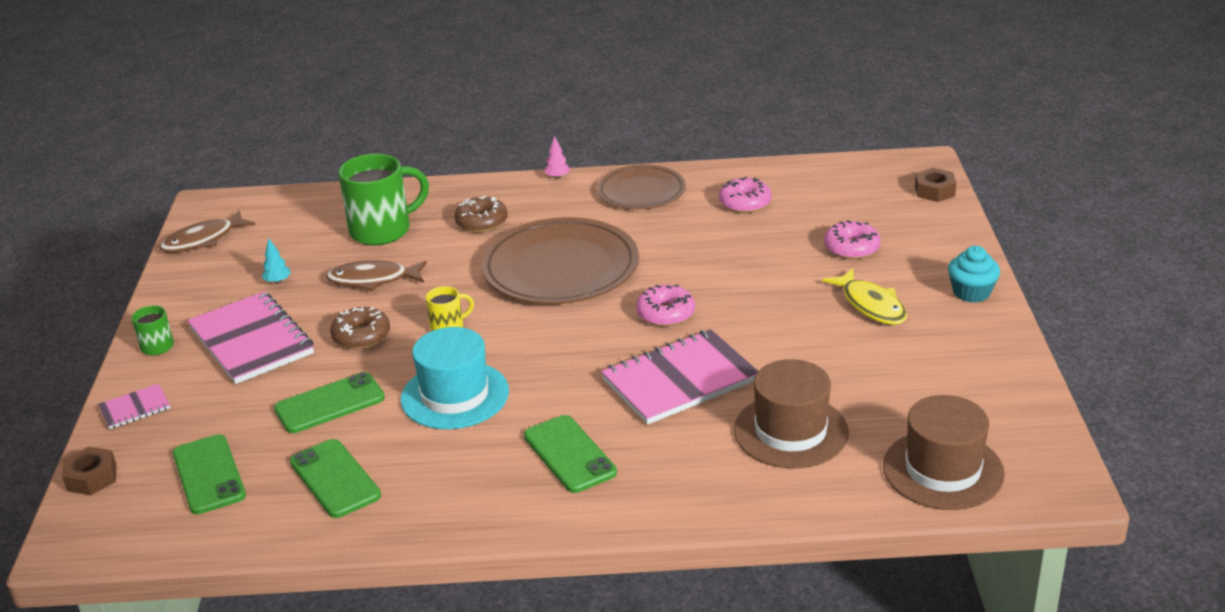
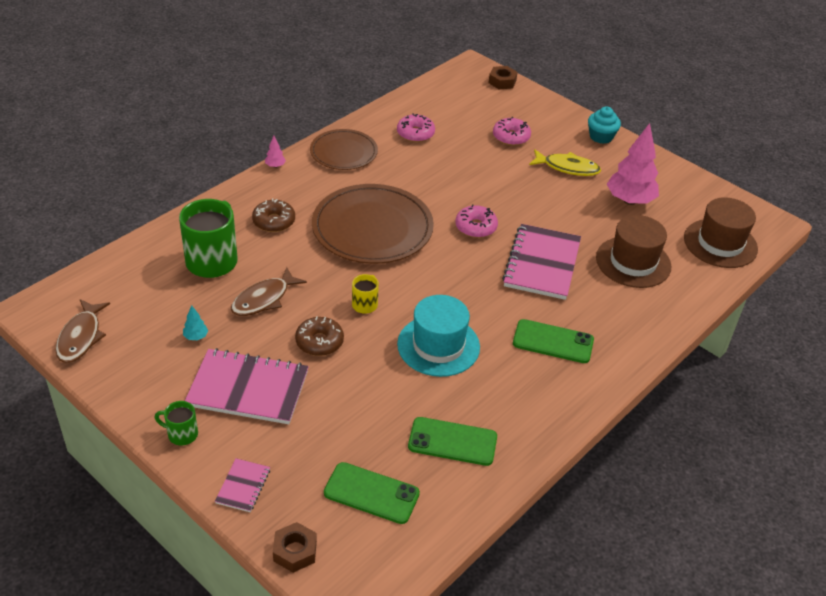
camera: 50 degrees left, 10 degrees up
green phone [274,372,385,433] -> none
none -> pink tree [607,123,659,205]

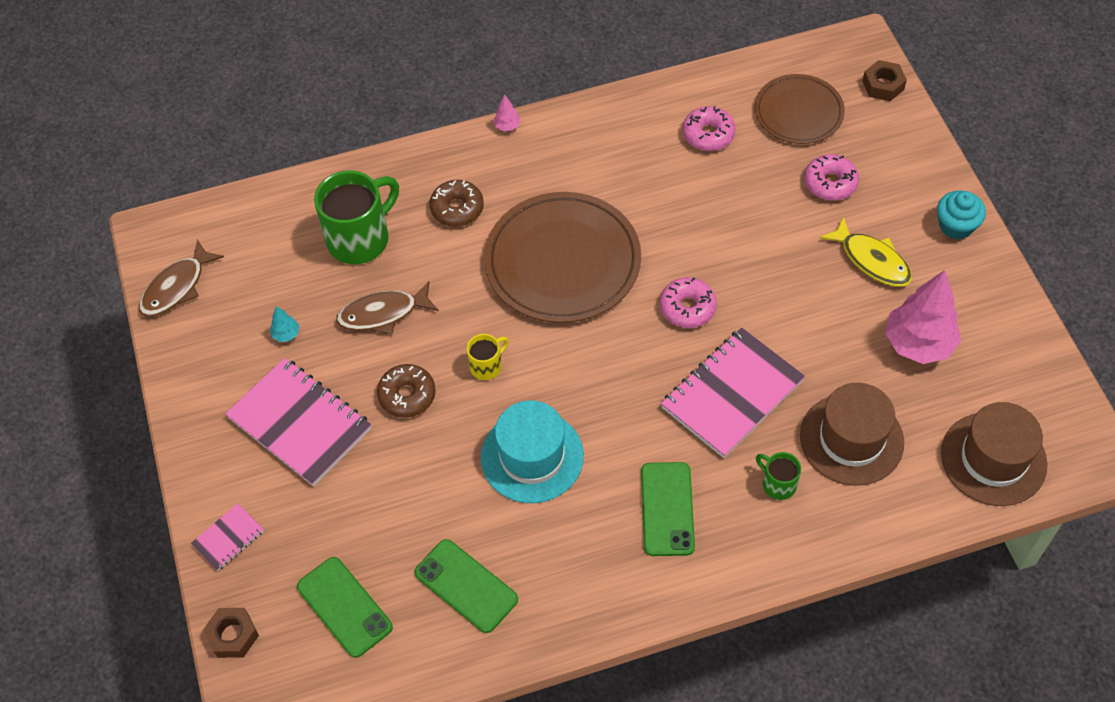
camera: 35 degrees right, 15 degrees up
green mug [155,401,198,446] -> green mug moved to [756,452,801,500]
brown plate [310,129,378,170] -> brown plate moved to [755,74,845,144]
green phone [513,319,594,363] -> green phone turned 45 degrees clockwise [641,462,695,556]

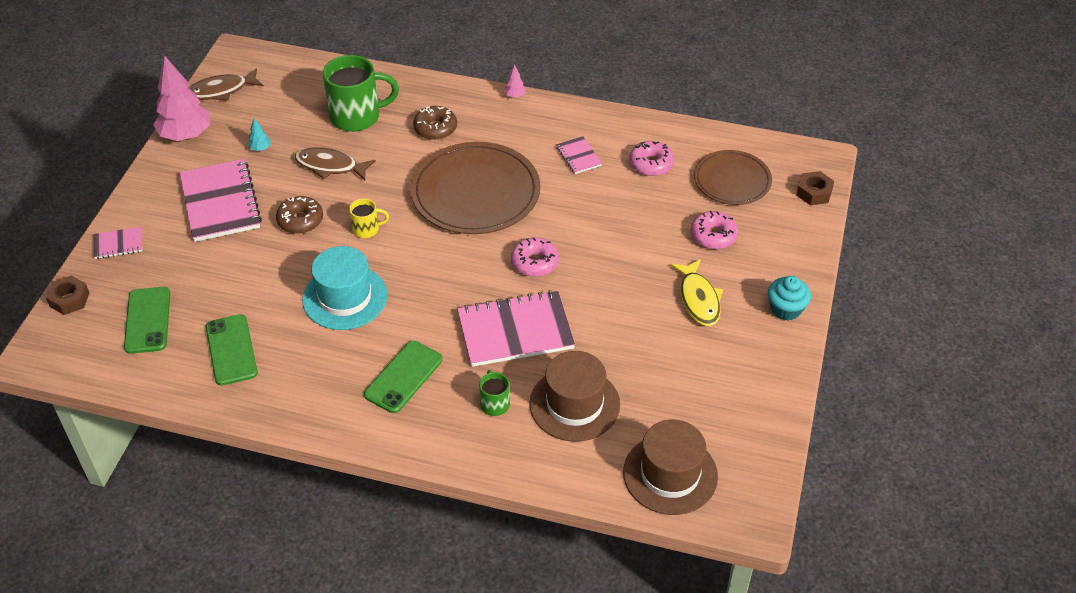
camera: 30 degrees right, 10 degrees down
pink tree [885,270,961,364] -> pink tree moved to [153,56,210,141]
none -> pink notebook [556,136,602,174]

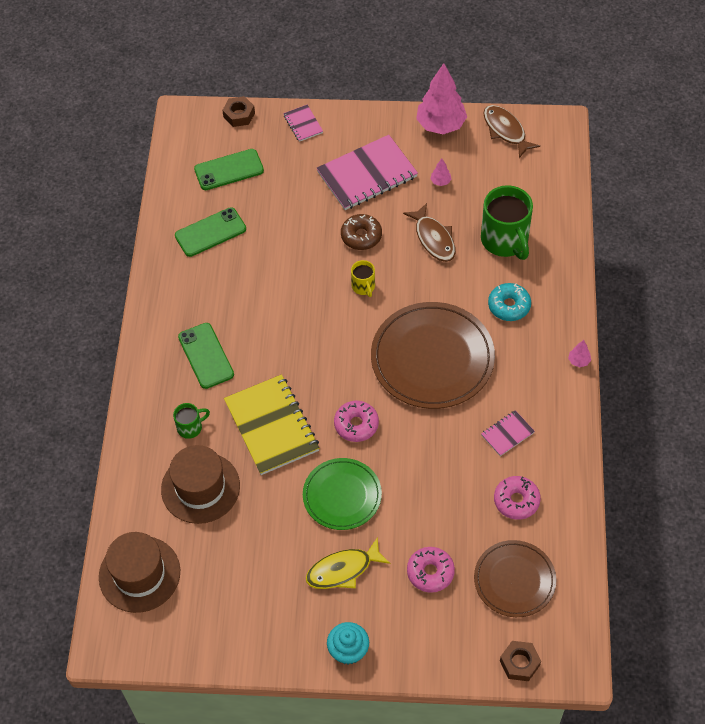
camera: 80 degrees right, 10 degrees up
turquoise tree [248,118,271,151] -> pink tree [430,158,451,186]
brown fish [295,147,376,180] -> brown fish turned 150 degrees clockwise [403,203,455,262]
turquoise hat [302,246,388,330] -> none
green phone [364,341,443,413] -> green phone turned 45 degrees clockwise [178,323,234,389]
brown donut [413,106,457,140] -> turquoise donut [488,283,531,321]
pink notebook [457,290,575,367] -> yellow notebook [224,374,319,475]
none -> green plate [303,458,382,530]

